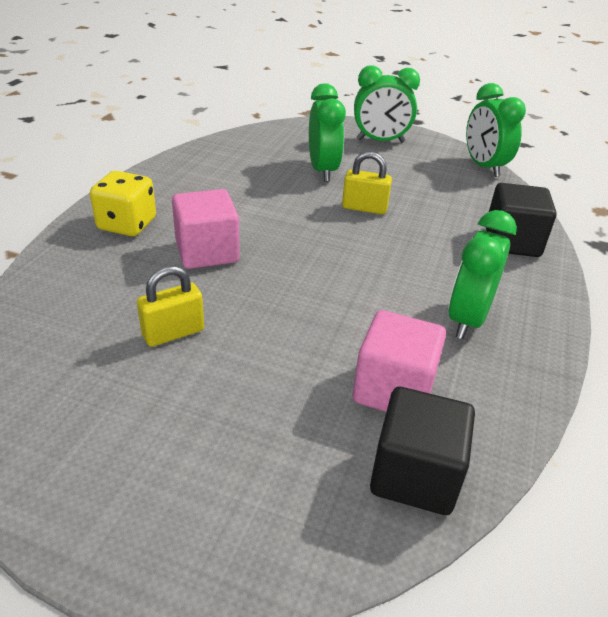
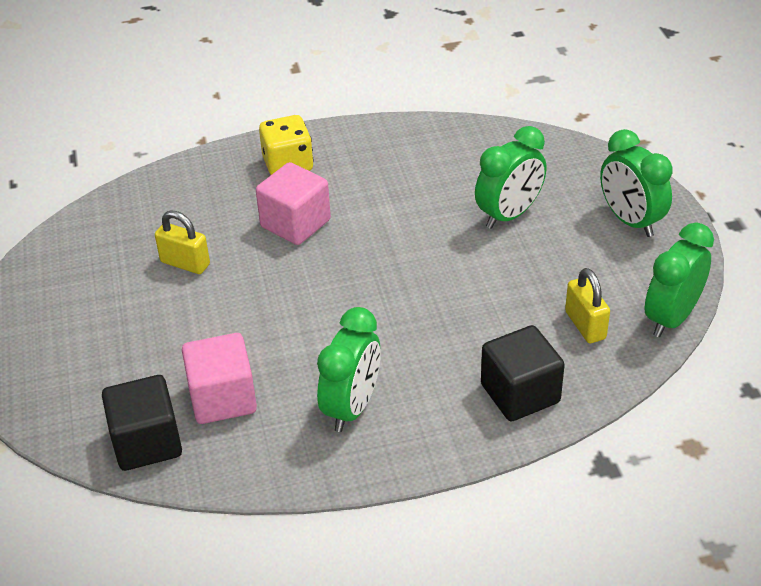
camera: 60 degrees right, 5 degrees up
yellow padlock [342,151,392,214] -> yellow padlock moved to [565,268,610,343]
green clock [449,210,517,339] -> green clock turned 120 degrees clockwise [317,307,381,432]

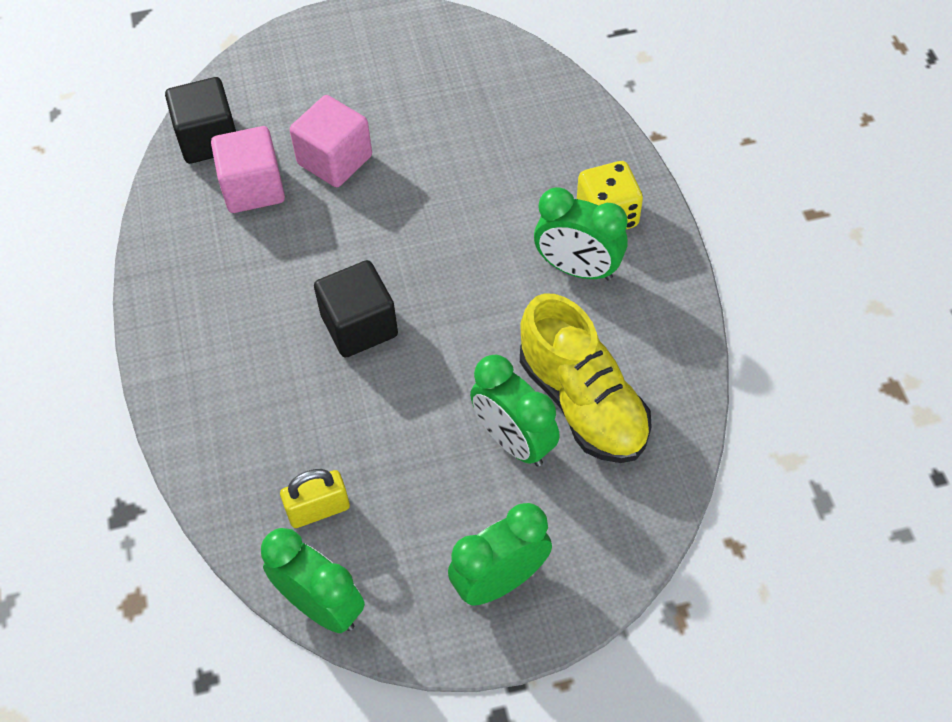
camera: 90 degrees right, 15 degrees up
yellow padlock [155,210,210,274] -> none
pink cube [256,162,331,245] -> pink cube moved to [290,95,372,187]
green clock [317,307,381,432] -> green clock moved to [534,187,628,281]
black cube [481,325,565,421] -> black cube moved to [314,260,398,358]
none -> yellow shoe [520,293,652,463]

